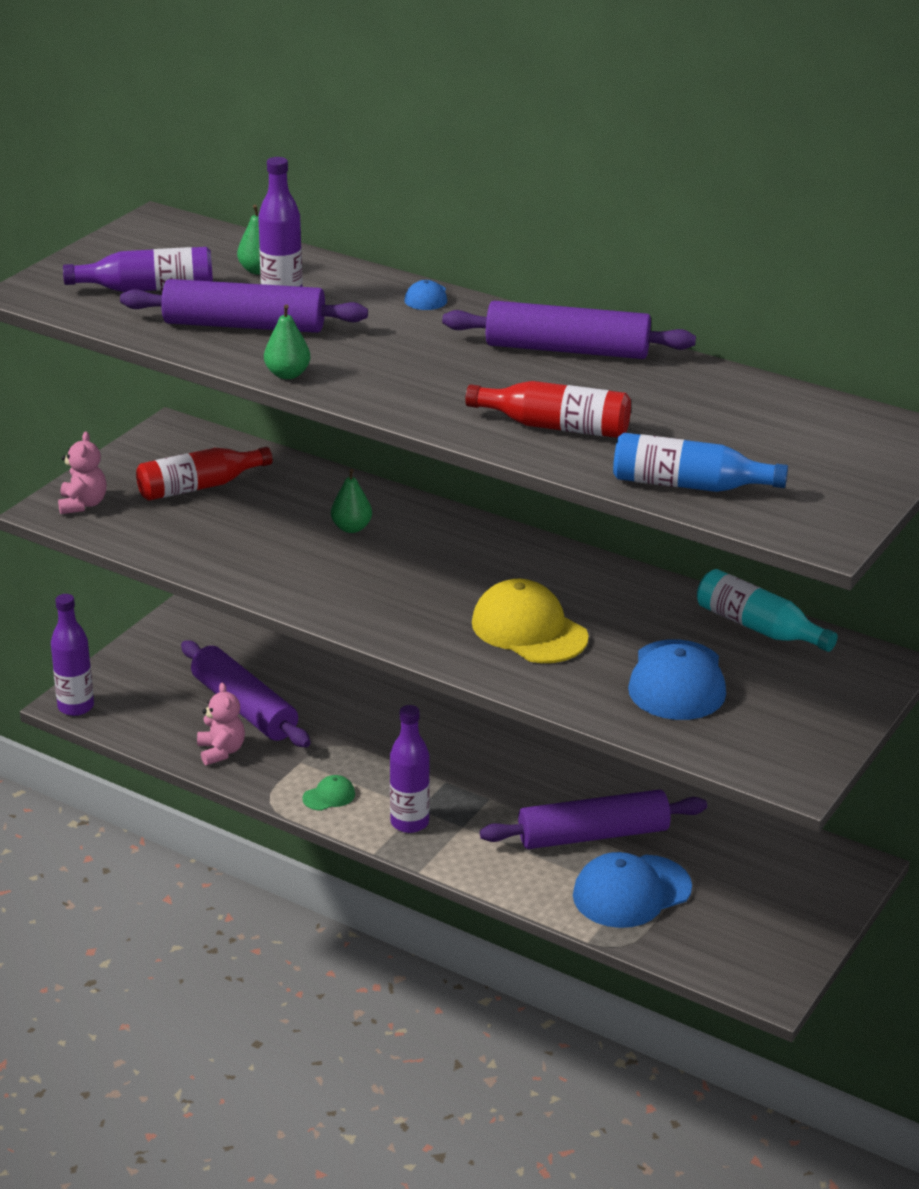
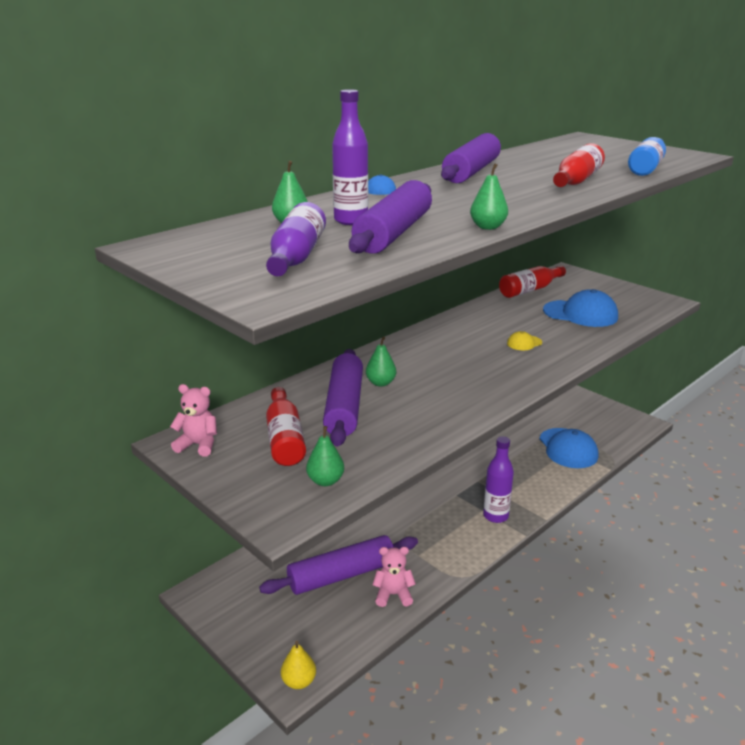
camera: 75 degrees left, 5 degrees down
purple bottle [51,594,94,716] -> yellow pear [281,641,316,689]
pink teddy bear [58,432,107,514] -> pink teddy bear moved to [170,384,217,457]
green cap [302,775,355,811] -> none
yellow cap [472,579,589,663] -> yellow cap [507,331,542,350], size x0.46
purple rolling pin [480,790,707,849] -> purple rolling pin moved to [323,349,363,447]
turquoise bottle [697,569,838,652] -> red bottle [499,266,566,298]
none -> green pear [306,426,344,486]

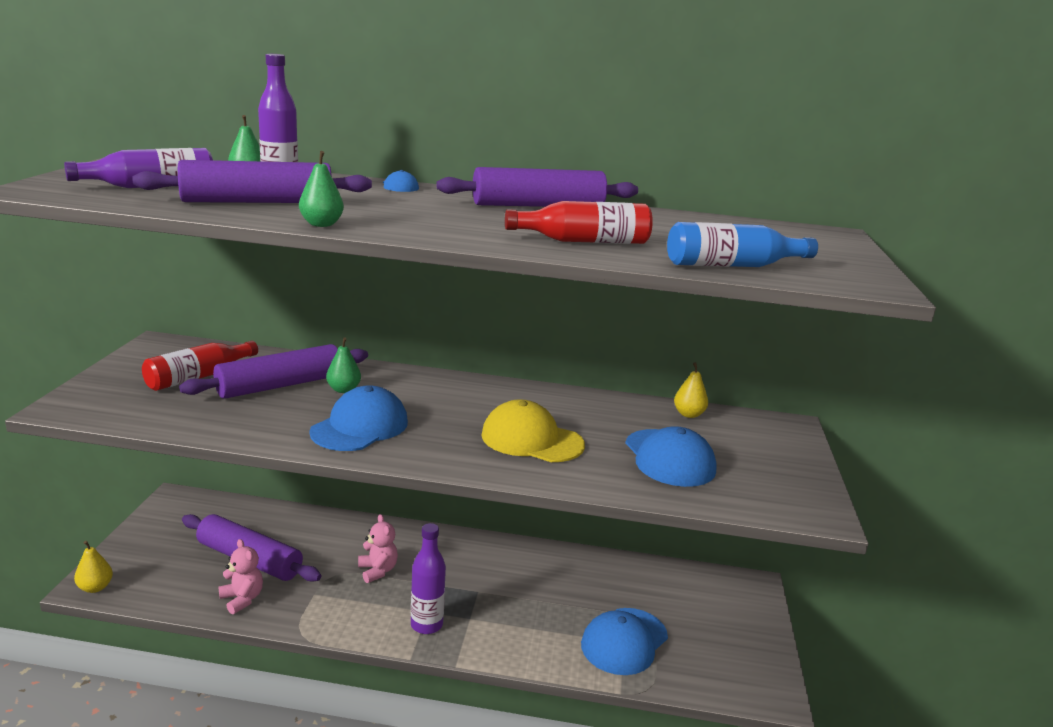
camera: 50 degrees right, 5 degrees down
pink teddy bear [170,384,217,457] -> pink teddy bear moved to [358,514,398,583]
green pear [306,426,344,486] -> none
red bottle [499,266,566,298] -> yellow pear [674,362,708,418]
yellow cap [507,331,542,350] -> yellow cap [482,399,585,462], size x2.16
none -> blue cap [309,385,408,451]

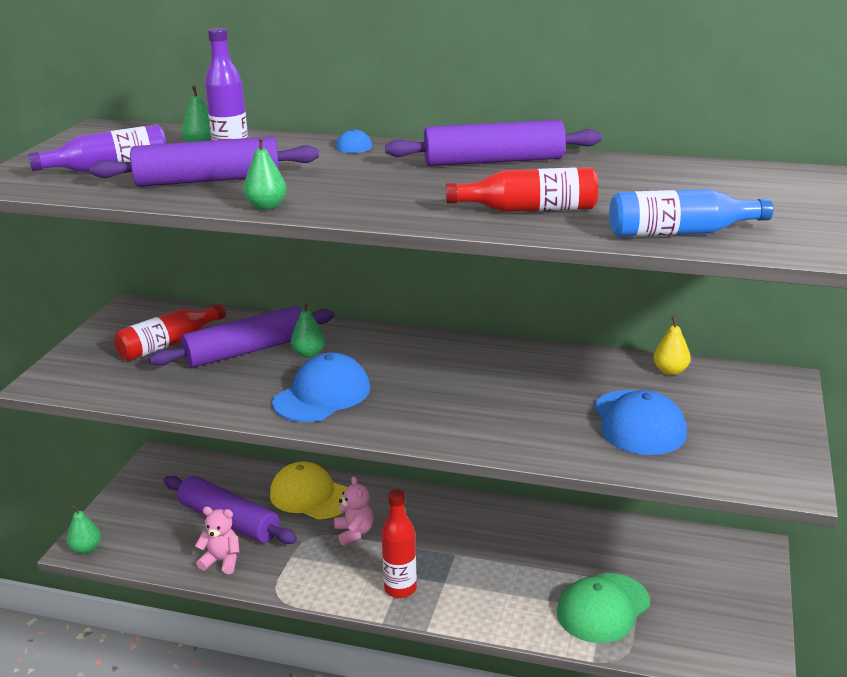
camera: 10 degrees right, 5 degrees up
yellow pear [74,541,113,593] -> green pear [66,505,101,554]
pink teddy bear [219,539,263,614] -> pink teddy bear turned 45 degrees counterclockwise [195,507,239,574]
purple bottle [411,523,446,634] -> red bottle [381,489,417,598]
yellow cap [482,399,585,462] -> yellow cap moved to [270,461,347,519]
blue cap [581,608,668,675] -> green cap [557,573,650,643]

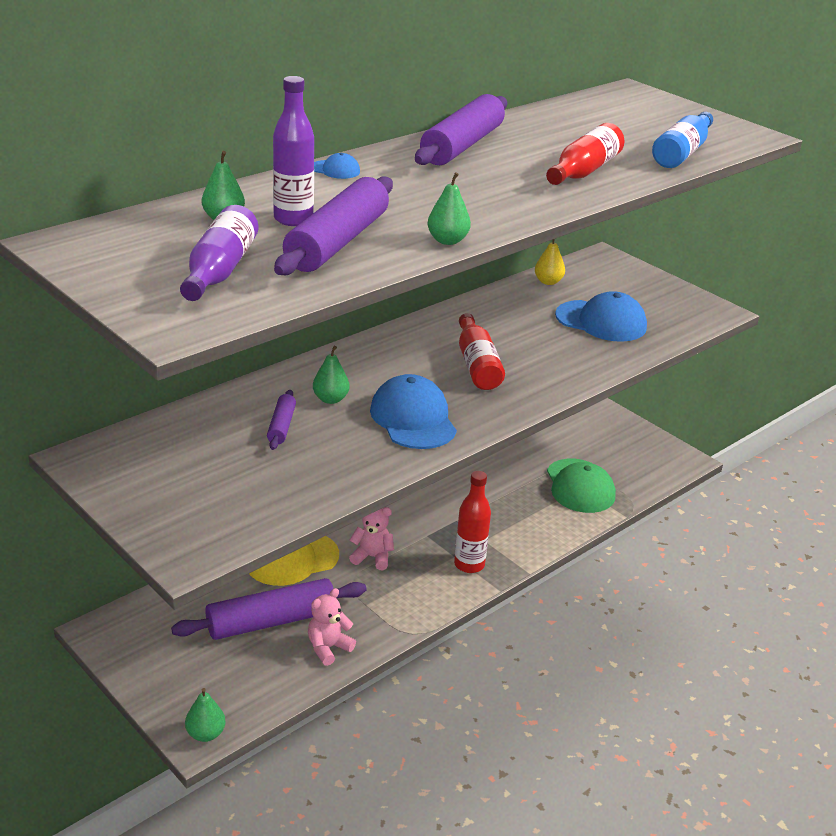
camera: 60 degrees left, 5 degrees up
red bottle [114,304,226,361] -> red bottle moved to [459,313,505,390]
purple rolling pin [149,306,334,368] -> purple rolling pin [267,390,296,450], size x0.49

